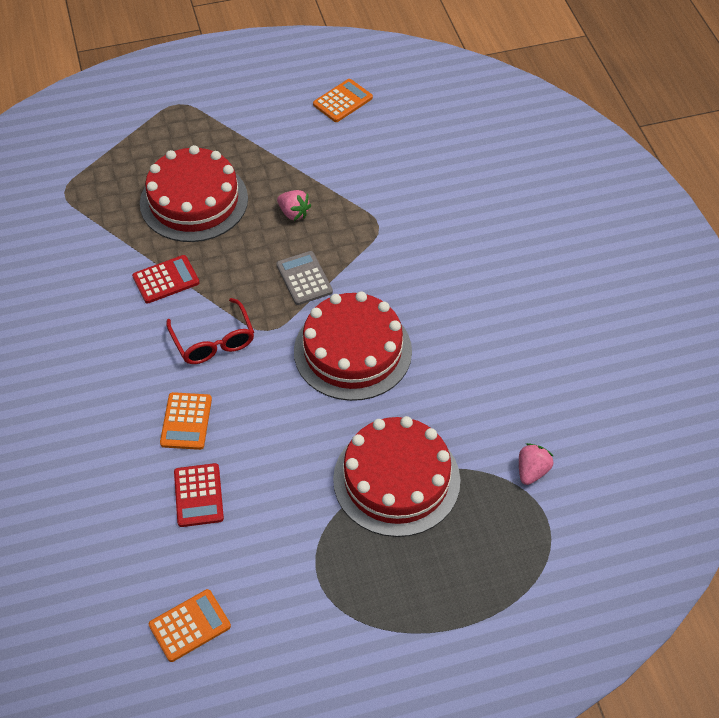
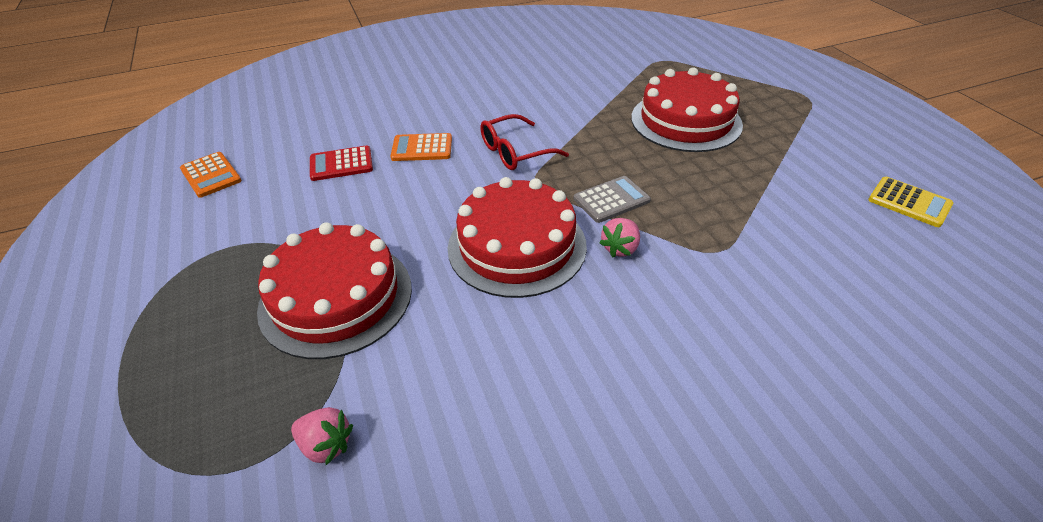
camera: 85 degrees right, 10 degrees down
red calculator [132,255,199,303] -> none
pink strawberry [277,190,311,221] -> pink strawberry moved to [599,218,640,258]
orange calculator [313,79,373,122] -> yellow calculator [868,177,953,227]

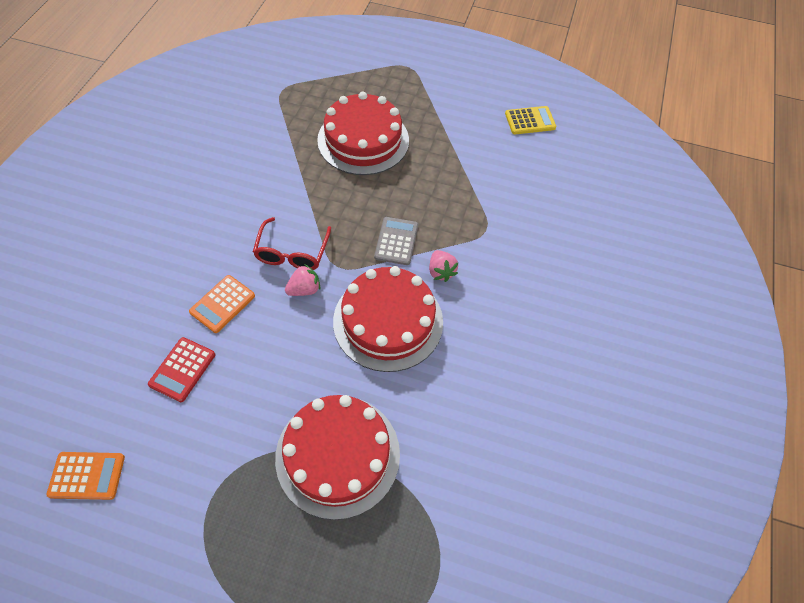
camera: 55 degrees left, 15 degrees up
pink strawberry [291,407,353,465] -> pink strawberry moved to [285,264,320,296]

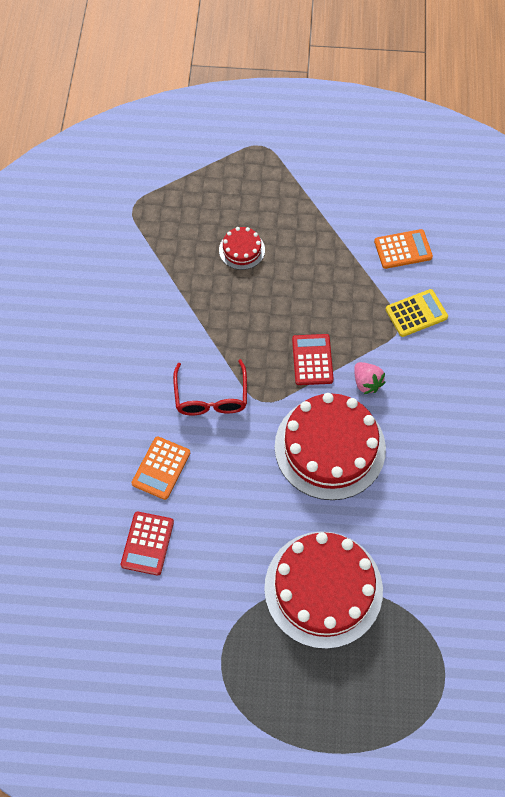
camera: 10 degrees left, 5 degrees up
orange calculator [46,452,125,500] -> orange calculator moved to [374,229,433,269]
pink strawberry [285,264,320,296] -> none
red cake [317,92,409,175] -> red cake [219,227,265,270], size x0.46
grey calculator [374,217,418,265] -> red calculator [292,334,334,385]
yellow calculator [505,106,556,134] -> yellow calculator moved to [386,289,448,337]

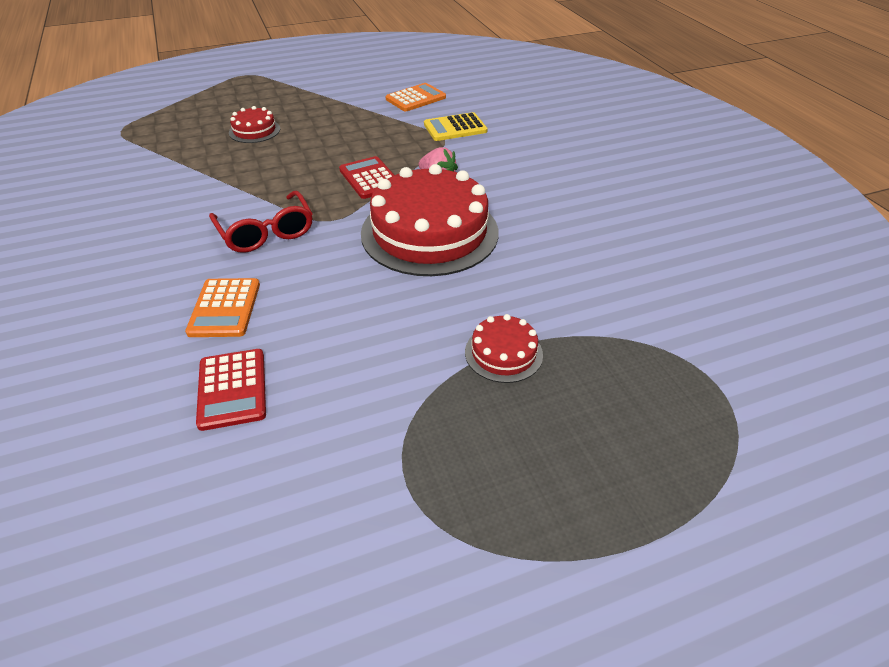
camera: 25 degrees left, 20 degrees down
red cake [264,531,383,649] -> red cake [465,314,543,383], size x0.46
yellow calculator [386,289,448,337] -> yellow calculator turned 150 degrees counterclockwise [424,112,488,141]

